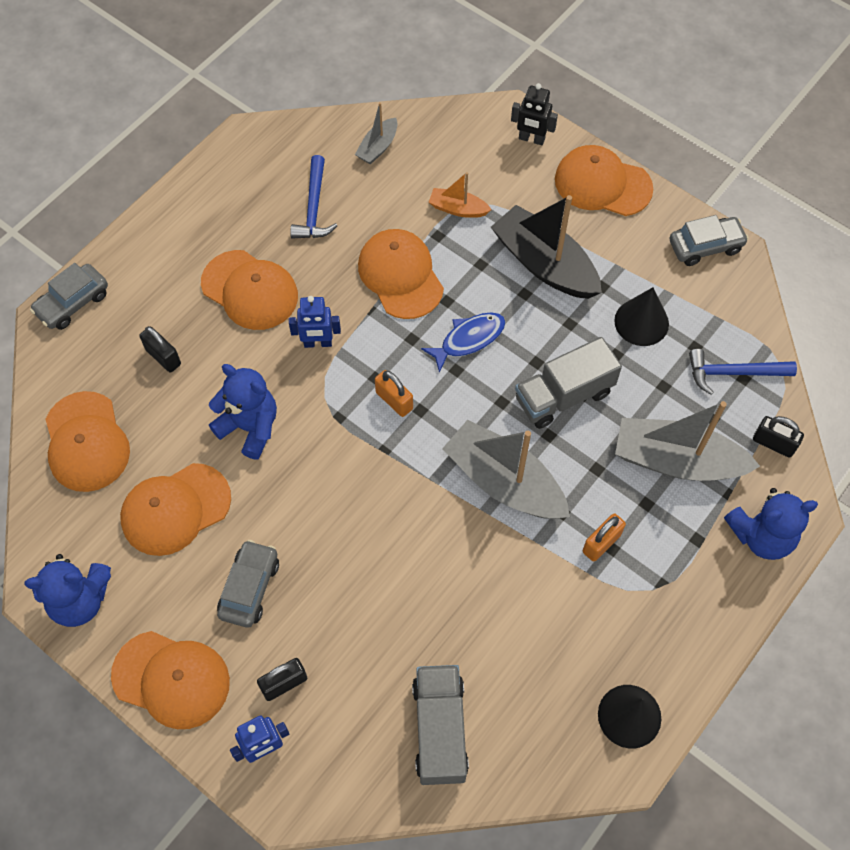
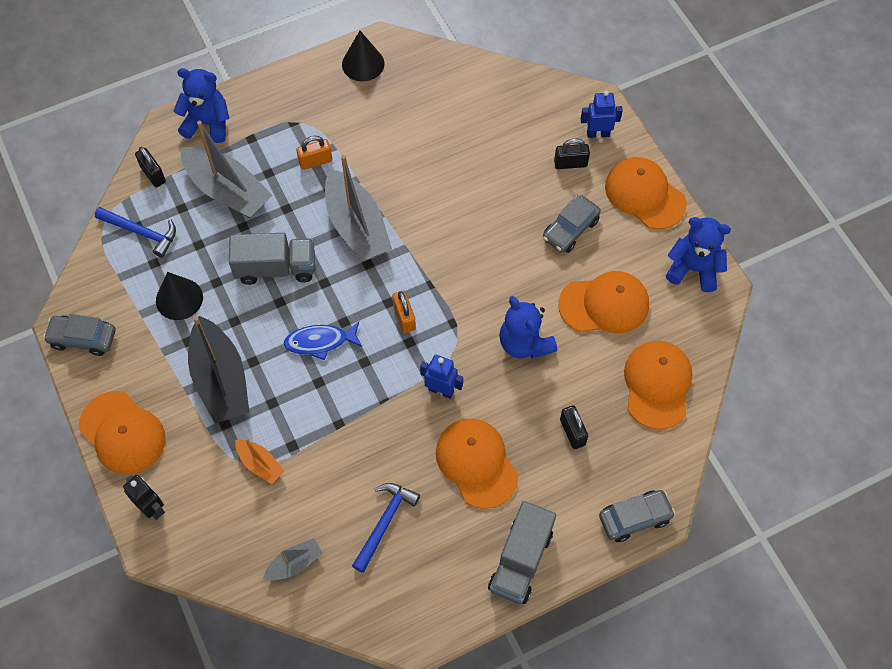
camera: 155 degrees left, 0 degrees up
orange cap [358,229,444,319] -> none
grey truck [412,665,469,785] -> grey truck moved to [488,501,556,604]

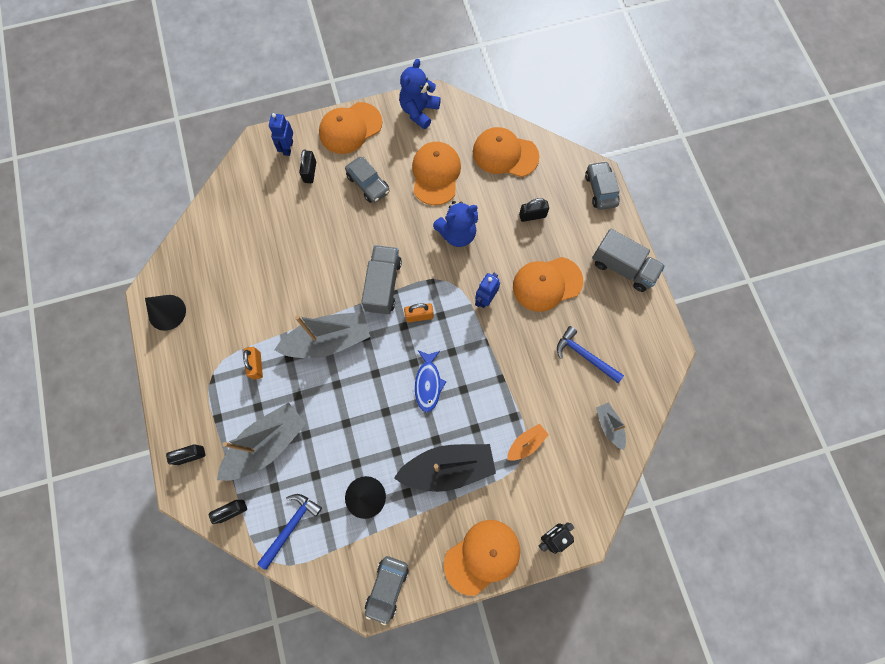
camera: 80 degrees left, 10 degrees up
blue teddy bear [174,68,229,143] -> black padlock [166,444,205,465]
grey truck [229,233,315,285] -> grey truck moved to [361,245,402,315]

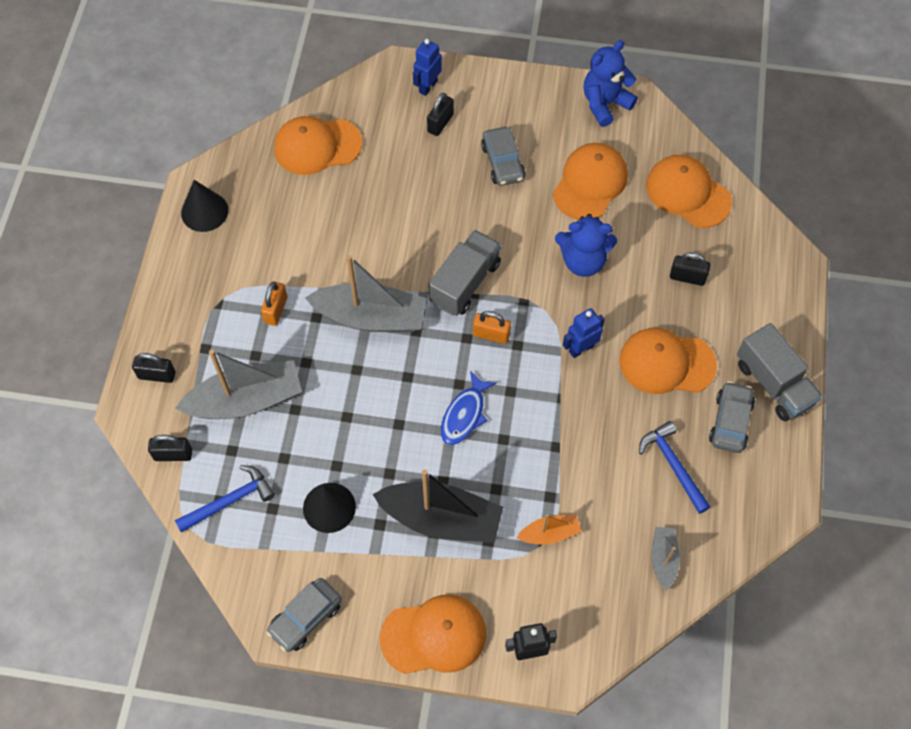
camera: 25 degrees right, 10 degrees down
orange cap [319,102,383,154] -> orange cap moved to [274,116,362,175]
grey car [585,161,620,210] -> grey car moved to [709,381,755,453]

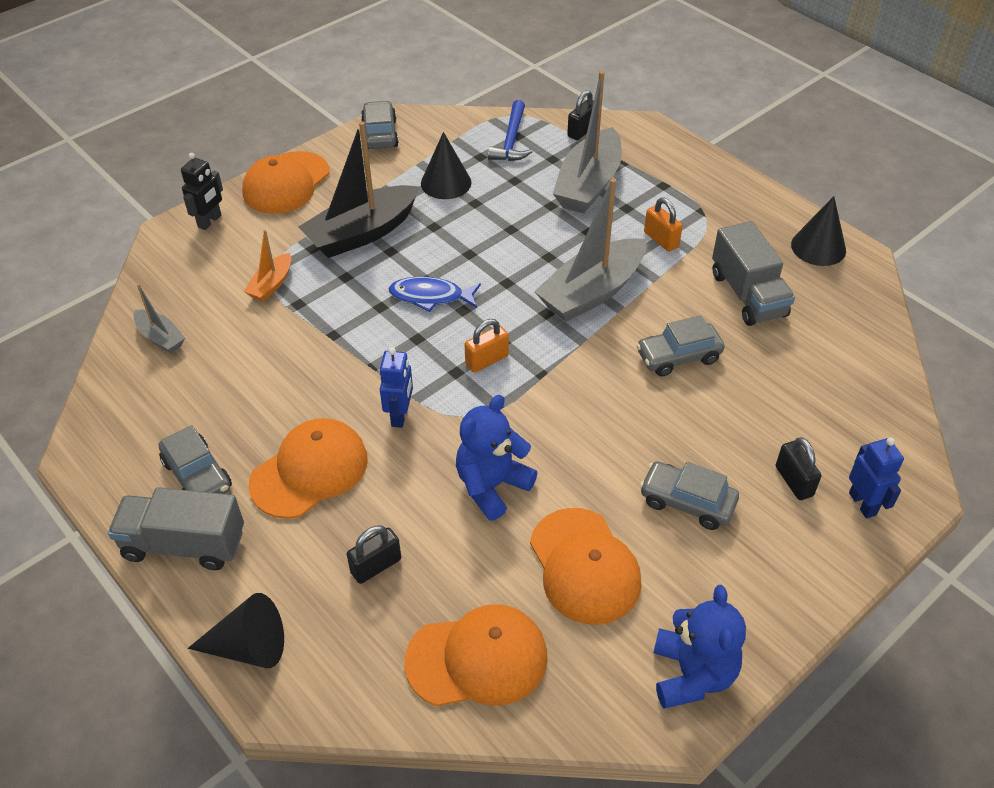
camera: 130 degrees right, 15 degrees down
black padlock [132,353,176,383] -> none
orange cap [274,116,362,175] -> none
grey truck [429,230,501,316] -> grey truck moved to [712,221,795,326]
blue fish [441,371,497,445] -> blue fish turned 60 degrees counterclockwise [388,277,481,312]
blue hammer [639,421,711,514] -> none
none -> black cone [188,593,284,668]
none -> grey car [636,315,724,377]

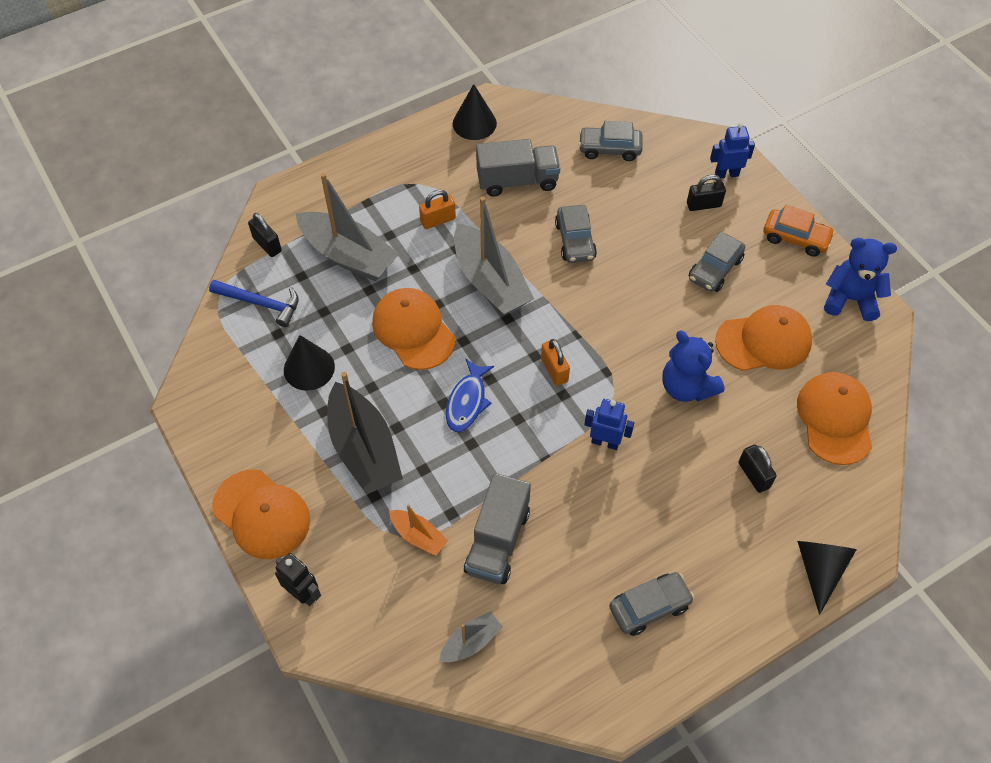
camera: 80 degrees left, 10 degrees up
grey truck [108,487,244,570] -> grey truck moved to [464,473,531,584]
orange cap [248,418,368,519] -> orange cap moved to [372,288,455,370]
grey car [361,101,399,149] -> grey car moved to [578,121,642,161]
none -> orange car [764,205,835,257]

